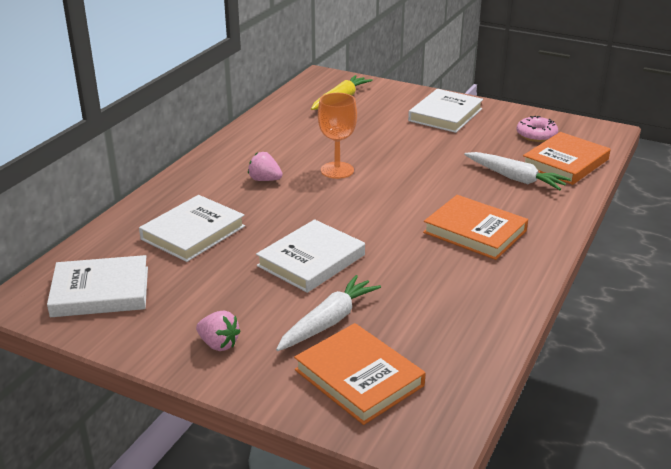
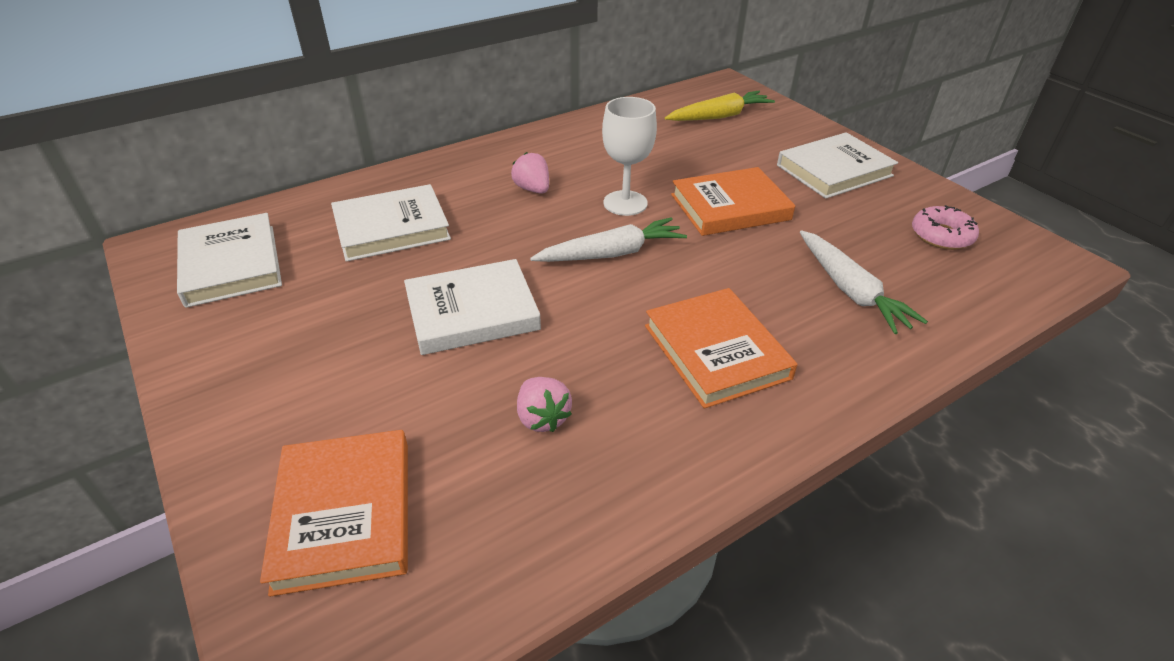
camera: 30 degrees right, 10 degrees up
white book [47,255,148,317] -> white book turned 45 degrees clockwise [177,213,282,308]
pink strawberry [196,311,241,351] -> pink strawberry moved to [517,377,572,432]
white carrot [276,275,381,351] -> white carrot moved to [530,217,687,262]
orange goblet [318,93,357,179] -> white goblet [602,97,657,216]
orange book [523,132,611,185] -> orange book moved to [671,167,795,236]

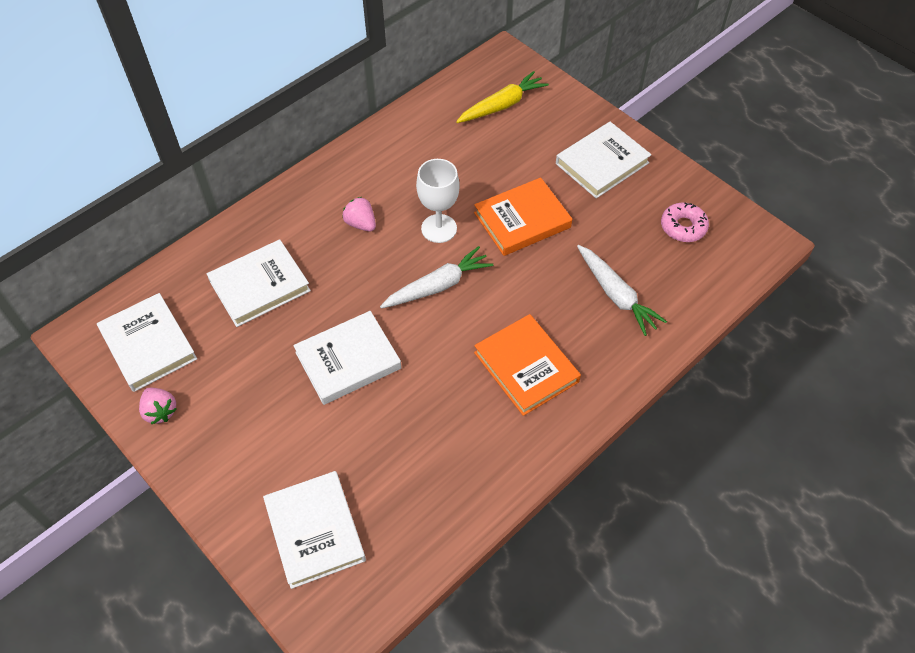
camera: 10 degrees left, 15 degrees up
orange book [260,430,408,597] -> white book [263,471,366,589]
pink strawberry [517,377,572,432] -> pink strawberry moved to [139,388,177,424]

